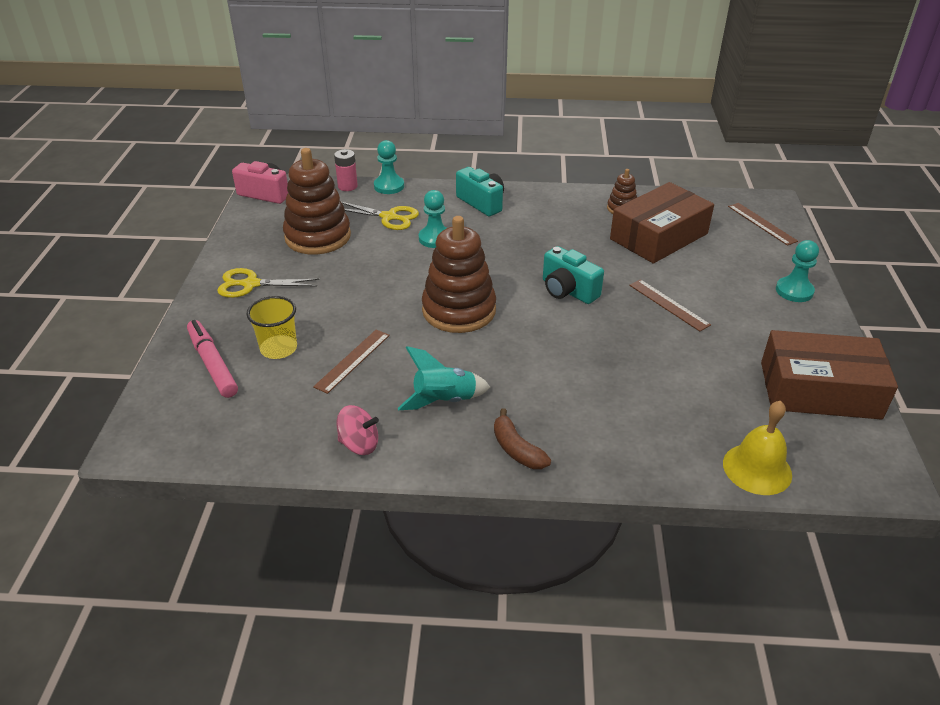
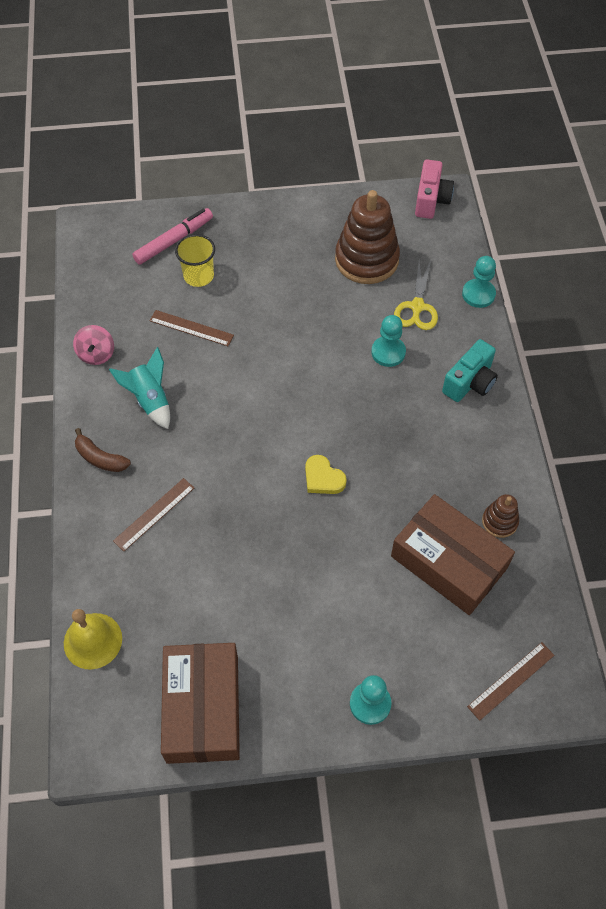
camera: 80 degrees right, 20 degrees up
yellow scissors [217,268,319,298] -> none
pink battery [334,149,358,191] -> none
brown stacking toy [422,216,496,333] -> none
brown banana [494,408,551,469] -> brown banana turned 105 degrees counterclockwise [75,428,131,472]
turquoise camera [543,246,604,304] -> yellow heart [305,455,347,494]
brown ruler [629,279,711,331] -> brown ruler moved to [113,478,194,551]

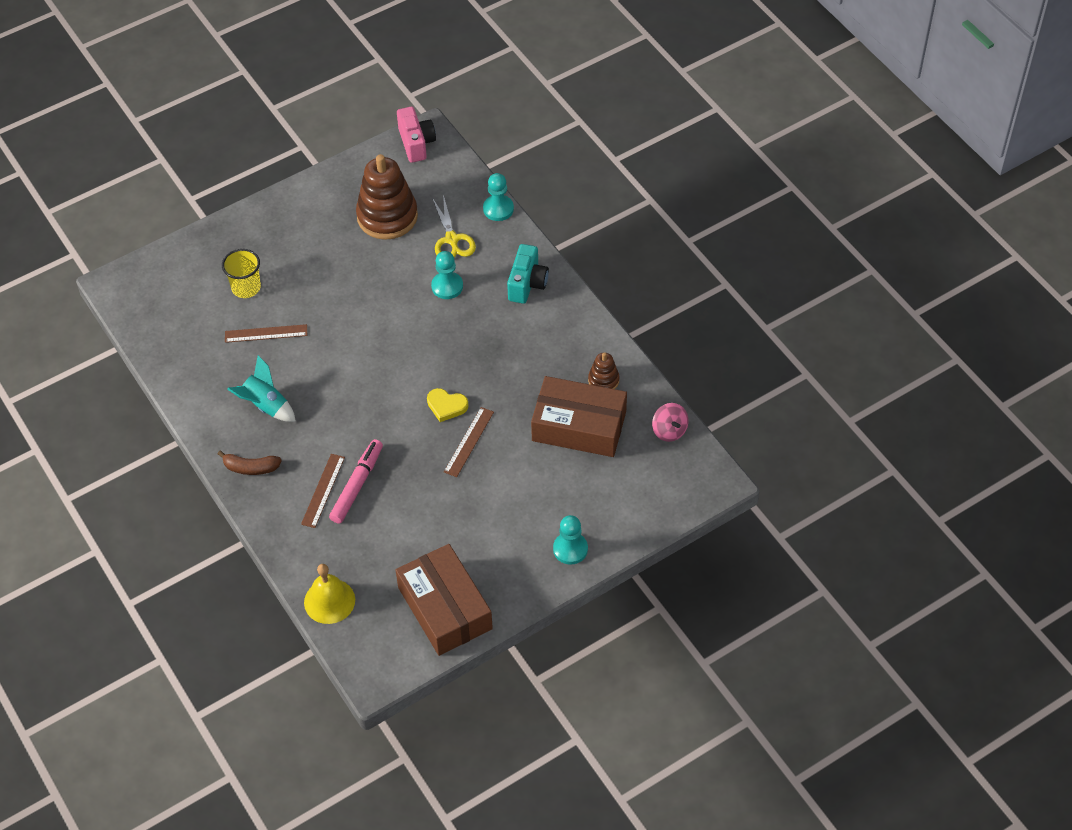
camera: 25 degrees left, 5 degrees down
pink spinning top [73,325,114,365] -> pink spinning top moved to [652,403,689,442]
pink marker [132,208,213,265] -> pink marker moved to [329,439,383,524]
brown ruler [467,642,554,721] -> brown ruler moved to [444,407,494,477]

